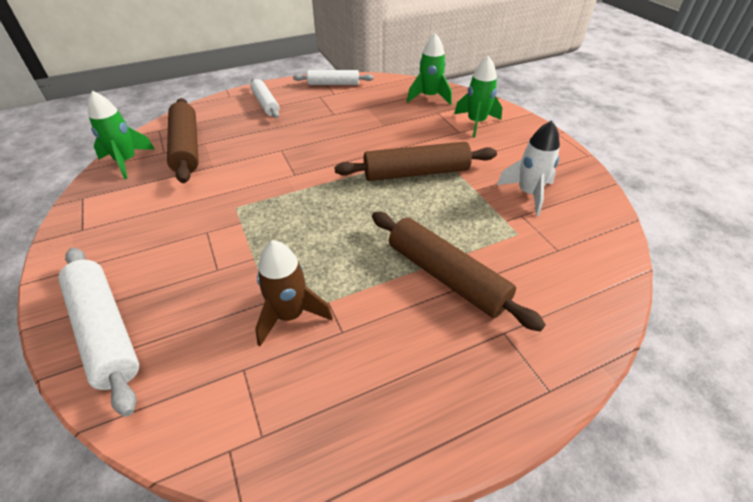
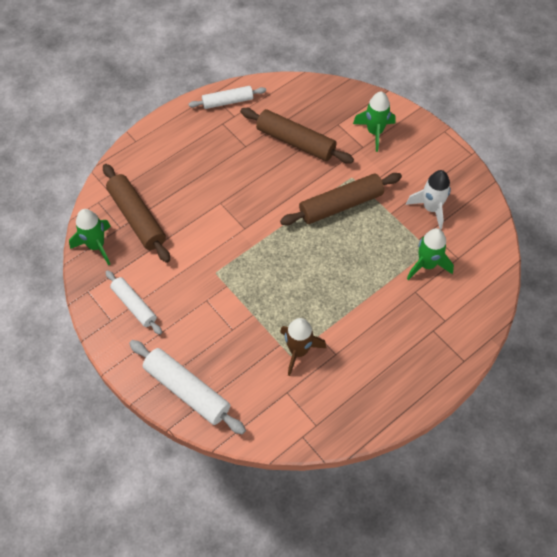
camera: 15 degrees left, 15 degrees up
white rolling pin [250,78,279,118] -> white rolling pin moved to [105,270,162,335]
brown rolling pin [372,212,546,332] -> brown rolling pin moved to [240,108,354,164]
green rocket [407,33,452,105] -> green rocket moved to [407,228,454,280]

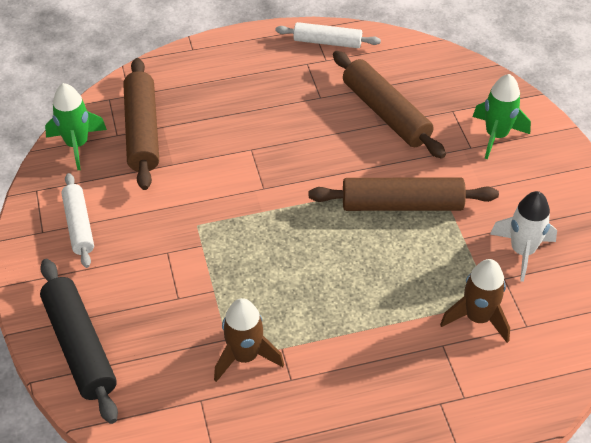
camera: 25 degrees right, 10 degrees down
white rolling pin [129,340,246,435] -> black rolling pin [40,259,118,424]
green rocket [407,228,454,280] -> brown rocket [440,259,510,343]

